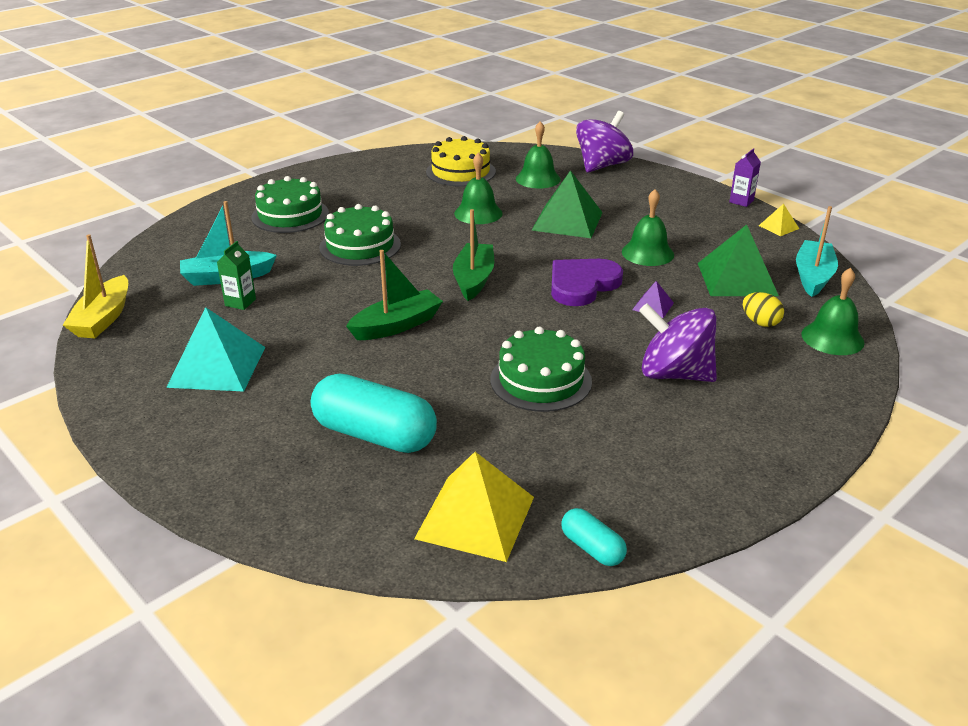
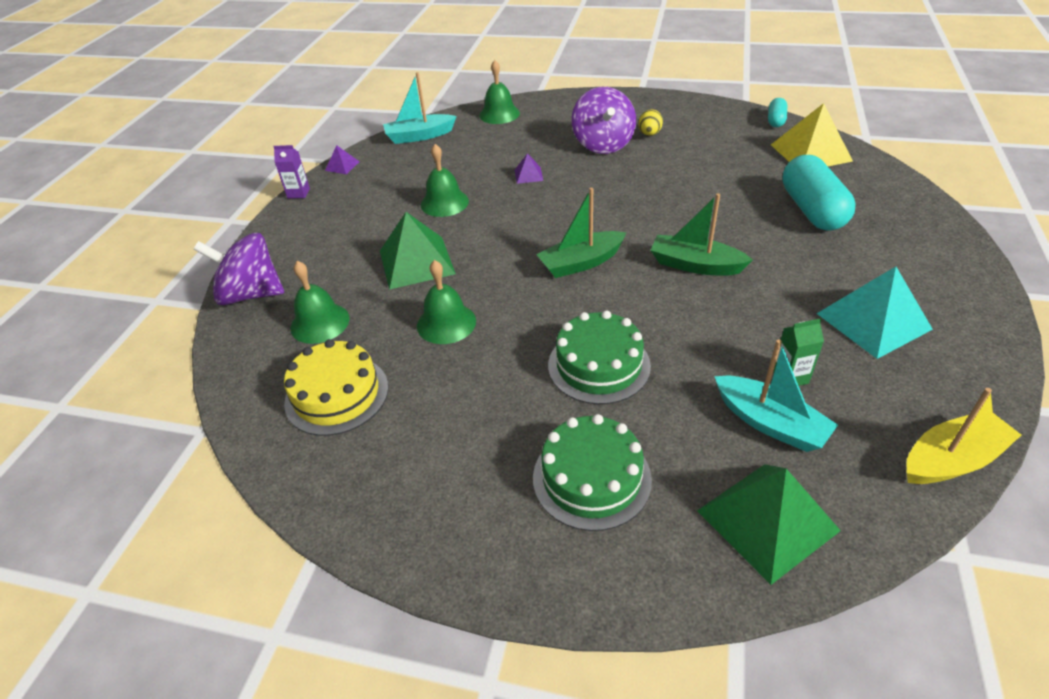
camera: 120 degrees left, 10 degrees up
green cake [490,327,592,412] -> none
purple heart [551,259,623,306] -> none
green pyramid [698,225,779,296] -> green pyramid moved to [697,464,841,585]
yellow egg [743,292,784,327] -> yellow egg moved to [638,109,663,136]
yellow pyramid [759,204,799,236] -> purple pyramid [325,145,360,174]

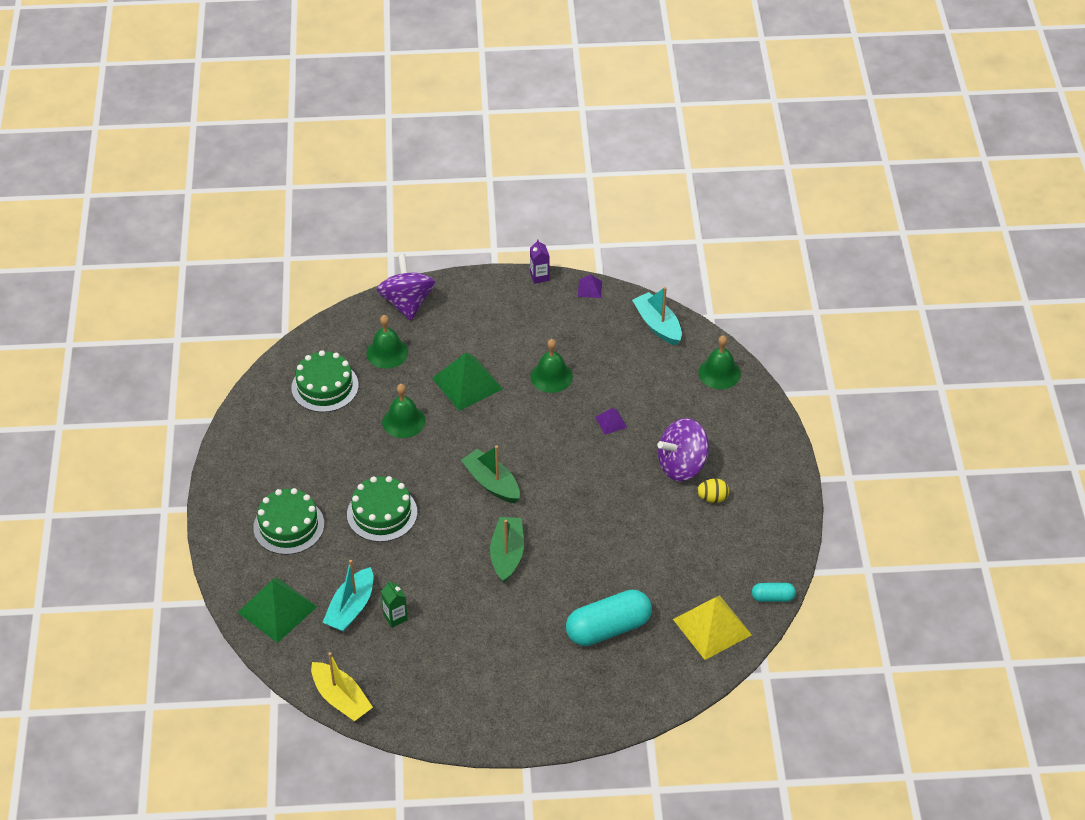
camera: 70 degrees right, 5 degrees up
yellow cake [284,339,388,436] -> green cake [291,350,359,412]
turquoise pyramid [816,266,933,359] -> none

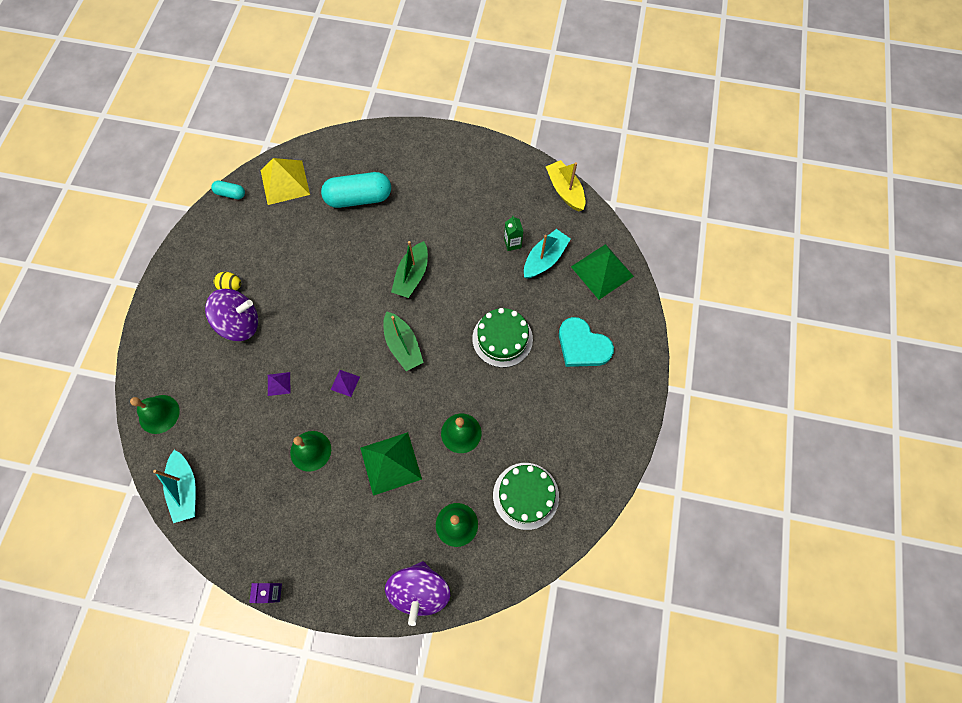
camera: 165 degrees left, 20 degrees up
green cake [253,488,324,555] -> turquoise heart [559,317,614,367]
purple pyramid [578,274,602,298] -> purple pyramid moved to [330,370,360,397]

